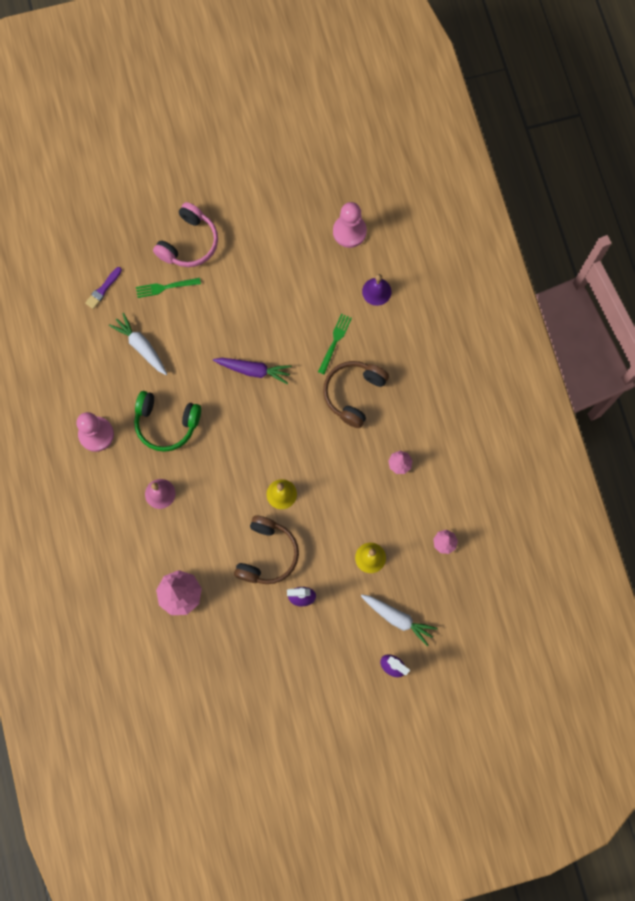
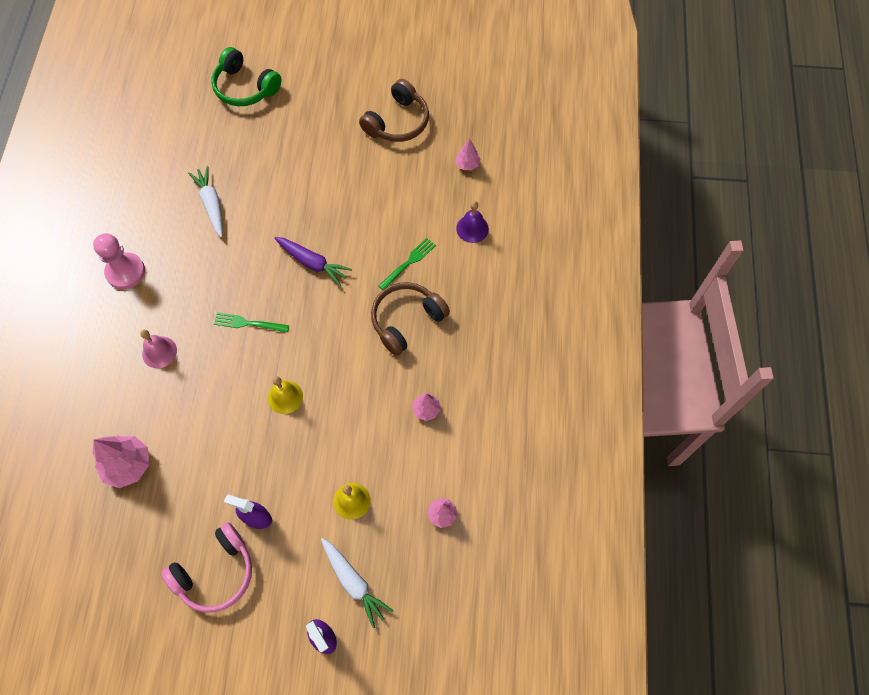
camera: 20 degrees right, 10 degrees down
purple brush [85,267,122,309] -> none
green headphones [134,391,201,452] -> green headphones moved to [211,47,282,106]
green fork [136,278,201,298] -> green fork moved to [214,312,289,333]
pink headphones [153,202,218,267] -> pink headphones moved to [161,522,252,613]
brown headphones [234,515,299,584] -> brown headphones moved to [359,79,429,142]
pink pawn [333,202,367,248] -> pink tree [456,138,481,170]

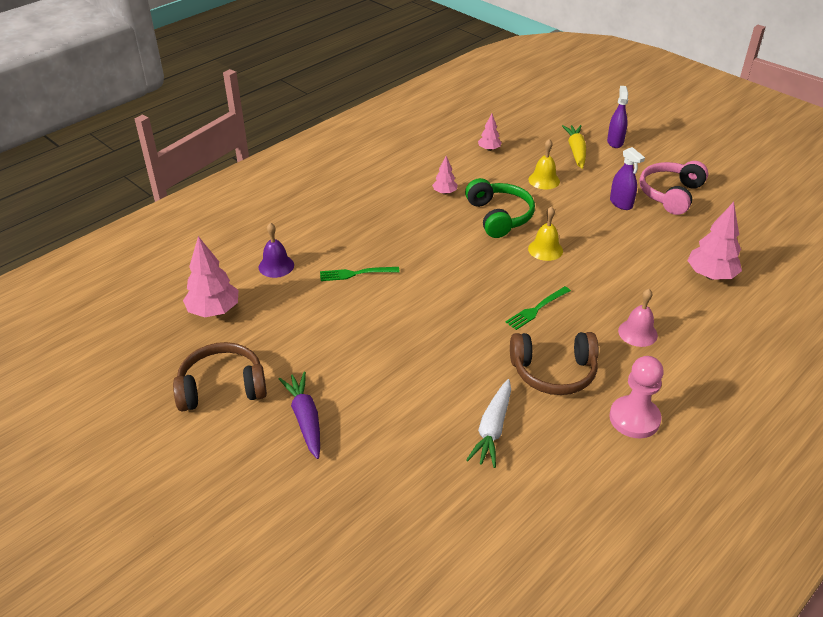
camera: 140 degrees left, 25 degrees down
pink headphones [161,522,252,613] -> pink headphones turned 60 degrees counterclockwise [640,161,708,215]
green headphones [211,47,282,106] -> green headphones moved to [465,178,535,238]
green fork [214,312,289,333] -> green fork turned 90 degrees clockwise [506,286,571,330]
purple carrot [274,237,352,286] -> purple carrot moved to [279,372,320,459]
white carrot [321,538,394,628] -> yellow carrot [562,125,586,169]
brown headphones [371,282,450,356] -> brown headphones moved to [510,332,599,395]
pink tree [456,138,481,170] -> pink tree [183,236,238,317], size x1.83

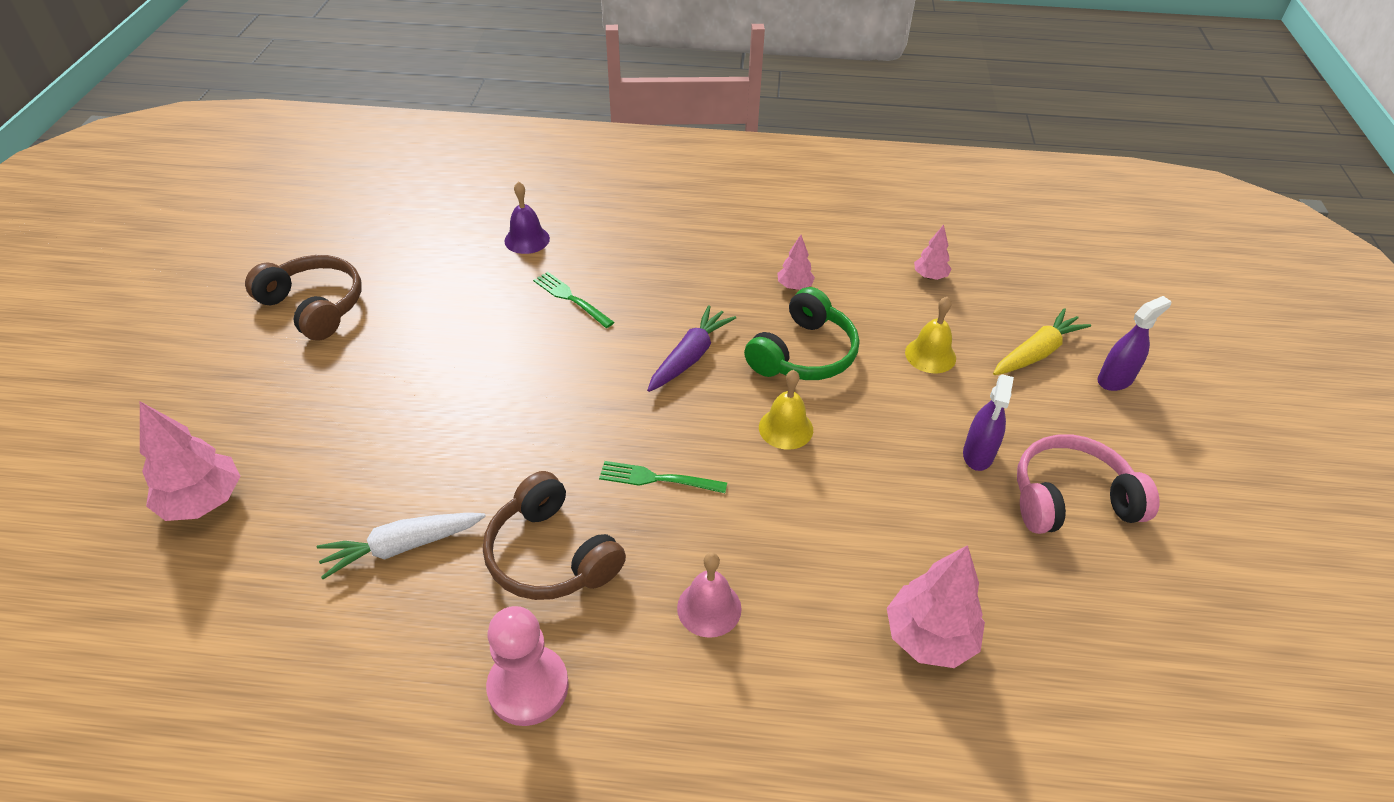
camera: 50 degrees right, 5 degrees up
pink tree [183,236,238,317] -> pink tree moved to [140,401,240,521]
purple carrot [279,372,320,459] -> purple carrot moved to [647,305,736,392]

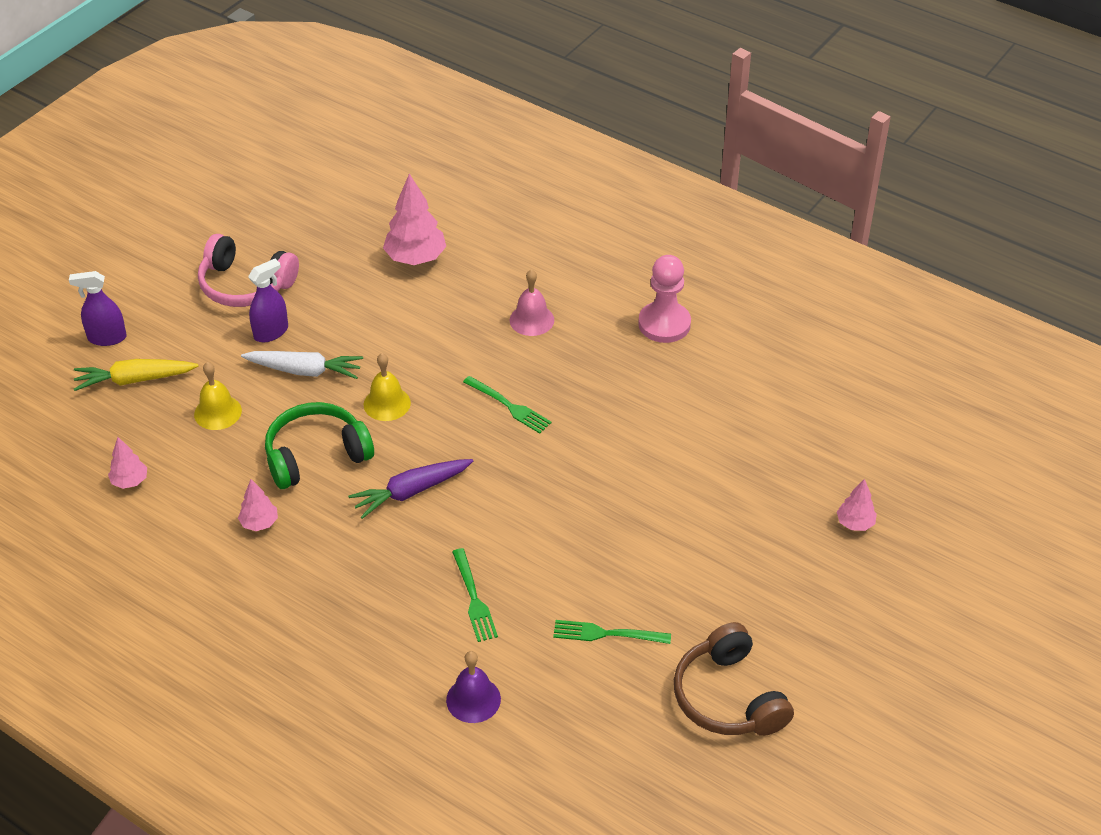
camera: 150 degrees left, 0 degrees up
pink tree [140,401,240,521] -> pink tree [837,479,877,531], size x0.55
white carrot [317,513,486,579] -> white carrot moved to [241,351,363,379]
brown headphones [483,471,626,600] -> none
none -> green fork [553,620,671,644]

